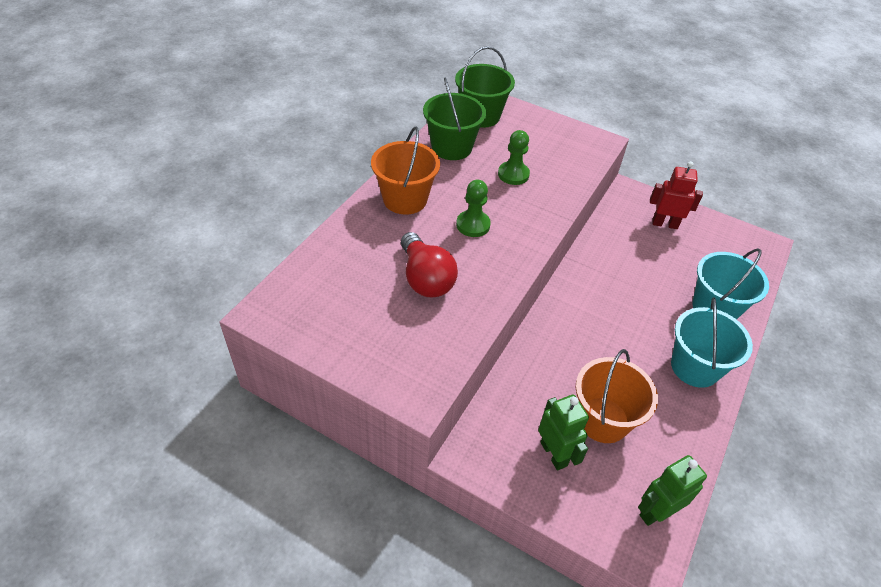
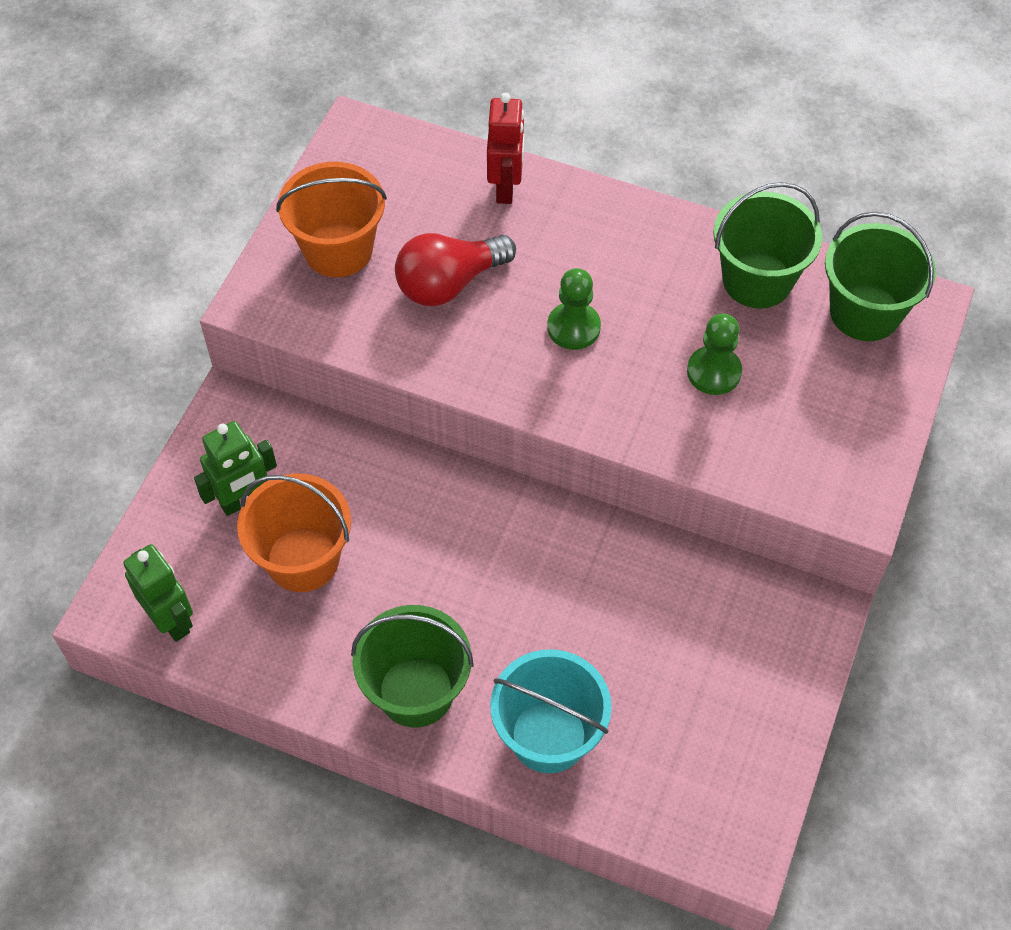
camera: 85 degrees right, 10 degrees up
orange bucket [371,127,440,215] -> orange bucket moved to [276,162,387,277]
red robot [650,161,703,229] -> red robot moved to [487,93,525,204]
turquoise bucket [671,297,753,388] -> green bucket [351,605,474,727]

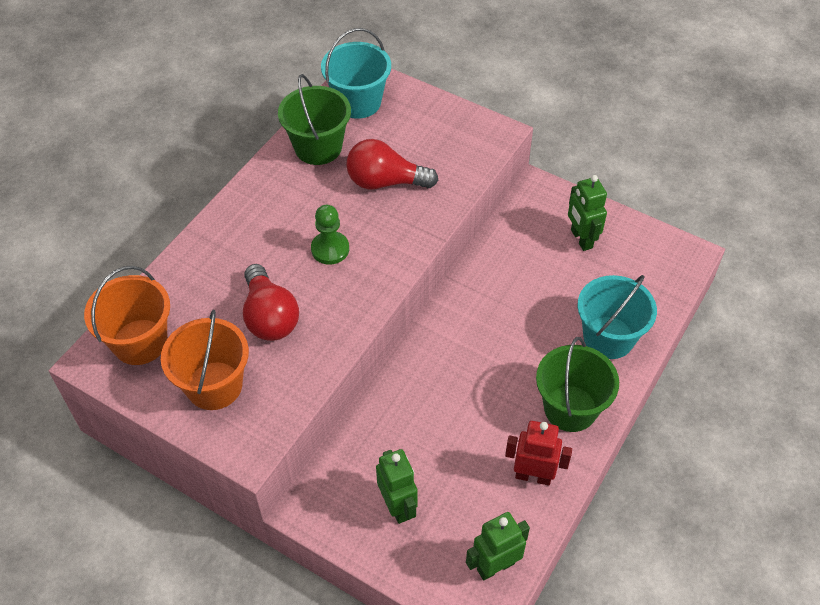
camera: 80 degrees left, 5 degrees down
orange bucket [237,473,351,592] -> orange bucket moved to [84,266,170,365]
red robot [487,93,525,204] -> red robot moved to [505,421,572,486]
green pawn [687,313,742,395] -> red light bulb [346,139,438,189]
green bucket [825,211,936,341] -> turquoise bucket [321,28,391,119]
none -> green robot [568,175,607,251]

